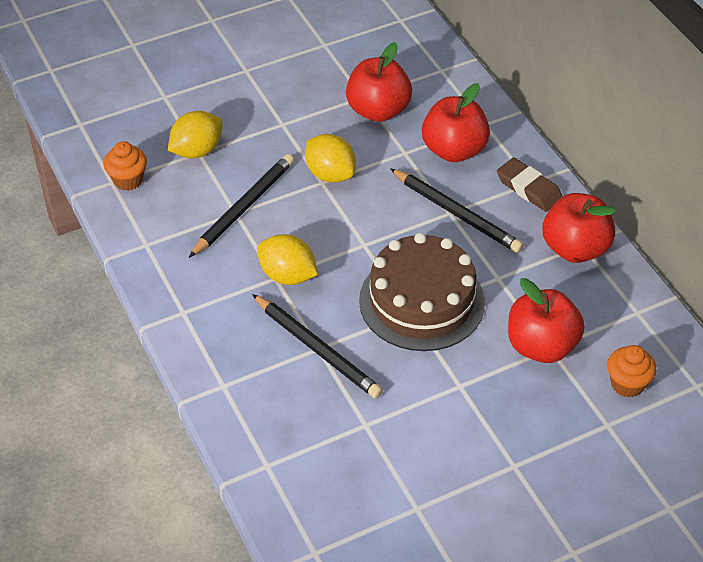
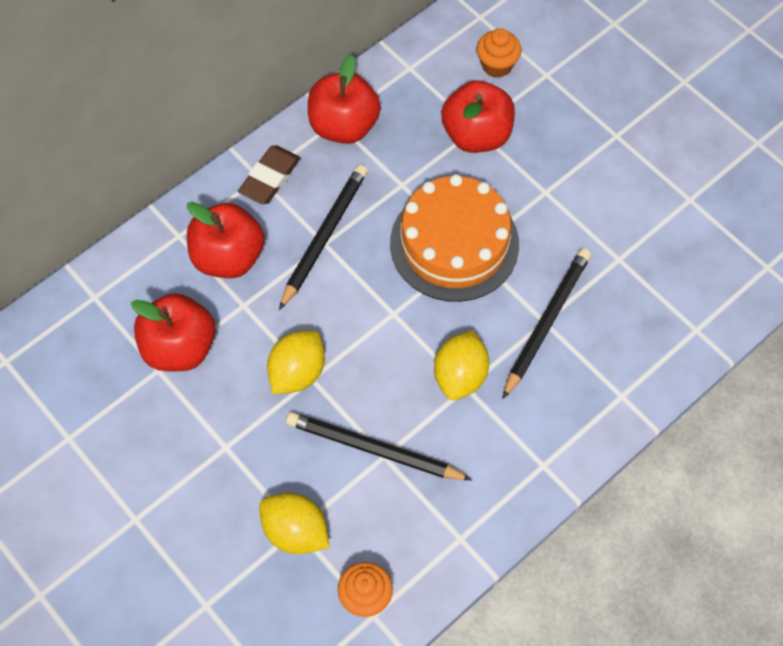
camera: 105 degrees left, 15 degrees up
brown cake [359,233,485,351] -> orange cake [390,174,519,302]

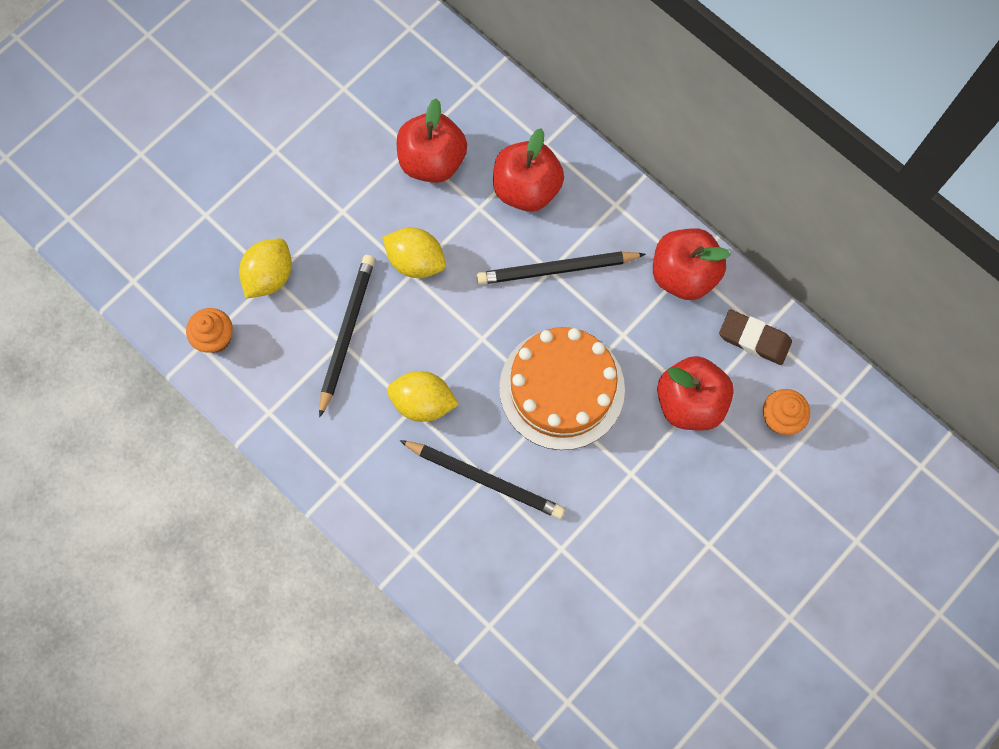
camera: 85 degrees right, 10 degrees up
brown eraser [238,145,301,204] -> brown eraser moved to [719,309,792,365]
black pencil [279,165,368,310] -> black pencil turned 150 degrees clockwise [476,251,646,285]

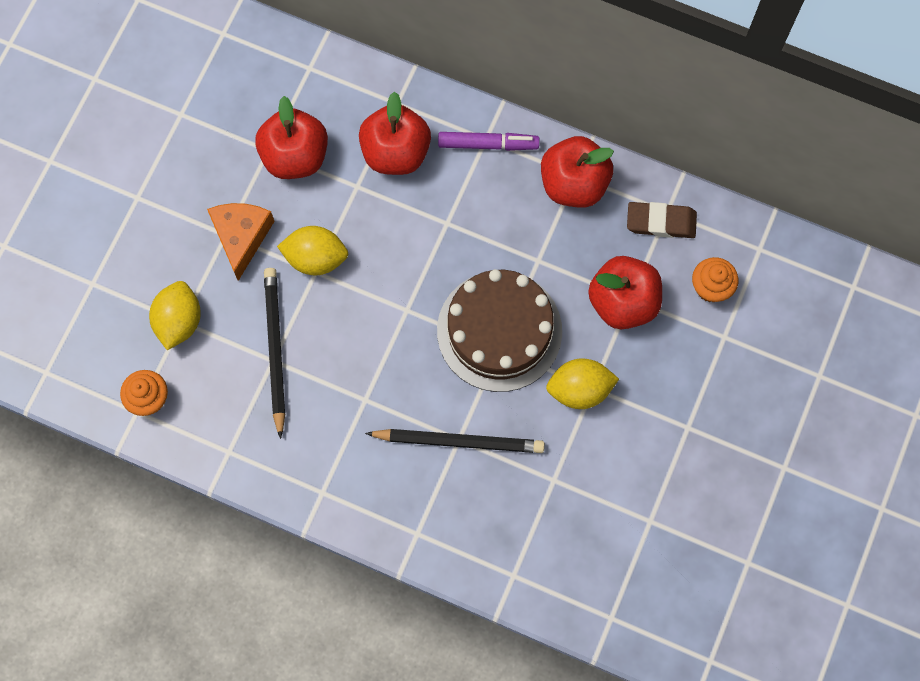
camera: 20 degrees left, 0 degrees up
yellow lemon [387,371,459,422] -> yellow lemon moved to [546,358,619,409]
black pencil [476,251,646,285] -> none
orange cake [499,327,625,450] -> brown cake [437,269,562,392]
none -> orange cheese [207,203,275,281]
none -> purple marker [438,132,540,151]

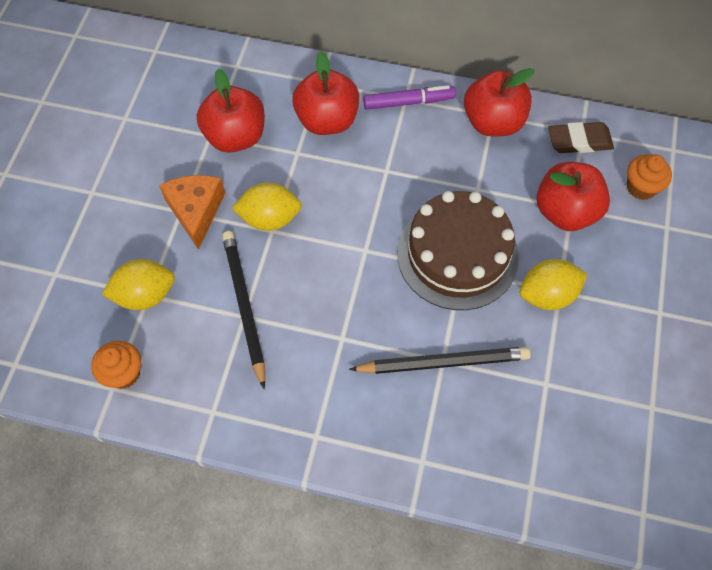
camera: 10 degrees left, 10 degrees down
yellow lemon [149,281,201,350] -> yellow lemon turned 75 degrees clockwise [102,259,175,310]

